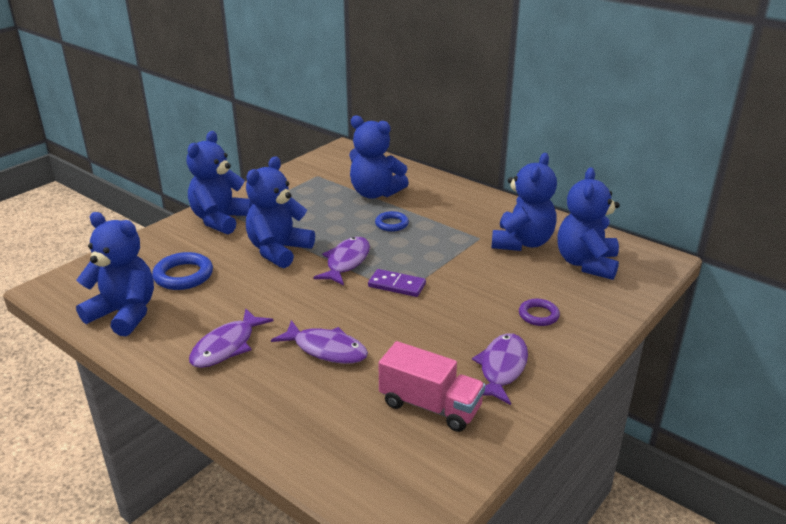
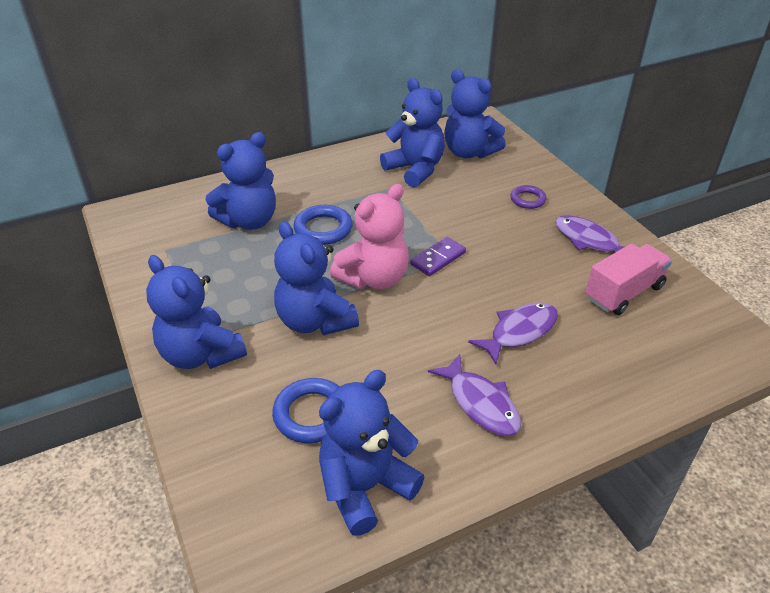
camera: 65 degrees left, 10 degrees up
purple fish [313,237,370,285] -> pink teddy bear [330,184,409,289]
blue ring [375,211,409,232] -> blue ring [293,205,353,245], size x1.57

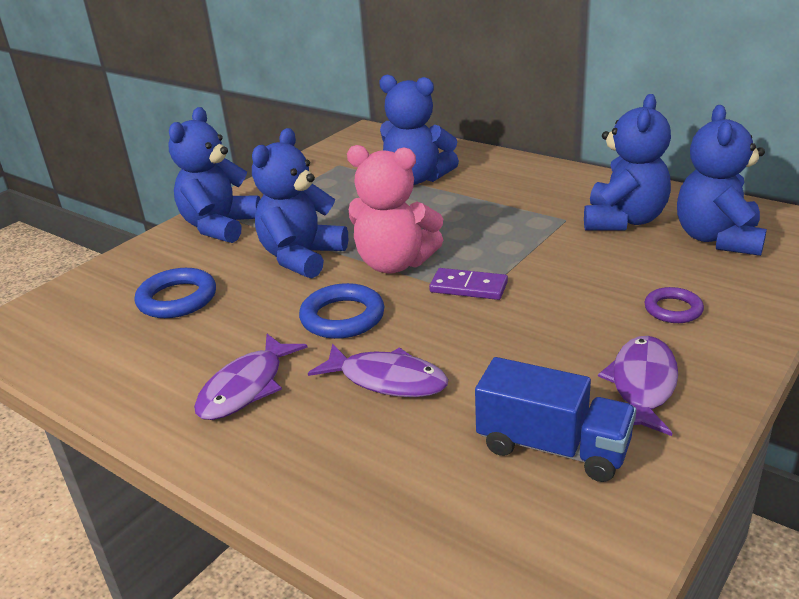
camera: 65 degrees right, 10 degrees down
blue ring [293,205,353,245] -> blue ring moved to [299,283,384,339]
blue teddy bear [319,370,424,536] -> none
pink truck [585,243,672,315] -> blue truck [475,357,636,482]

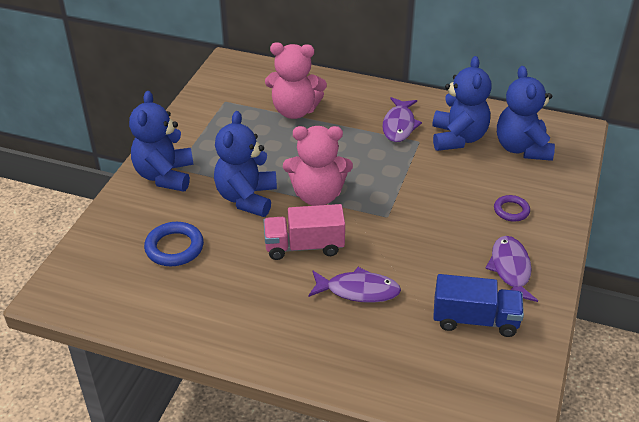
camera: 20 degrees left, 10 degrees up
purple fish [194,334,308,420] -> purple fish moved to [382,97,422,142]
blue ring [299,283,384,339] -> pink truck [263,204,345,260]
blue teddy bear [379,75,459,185] -> pink teddy bear [265,42,327,119]
purple domino [429,268,508,300] -> none

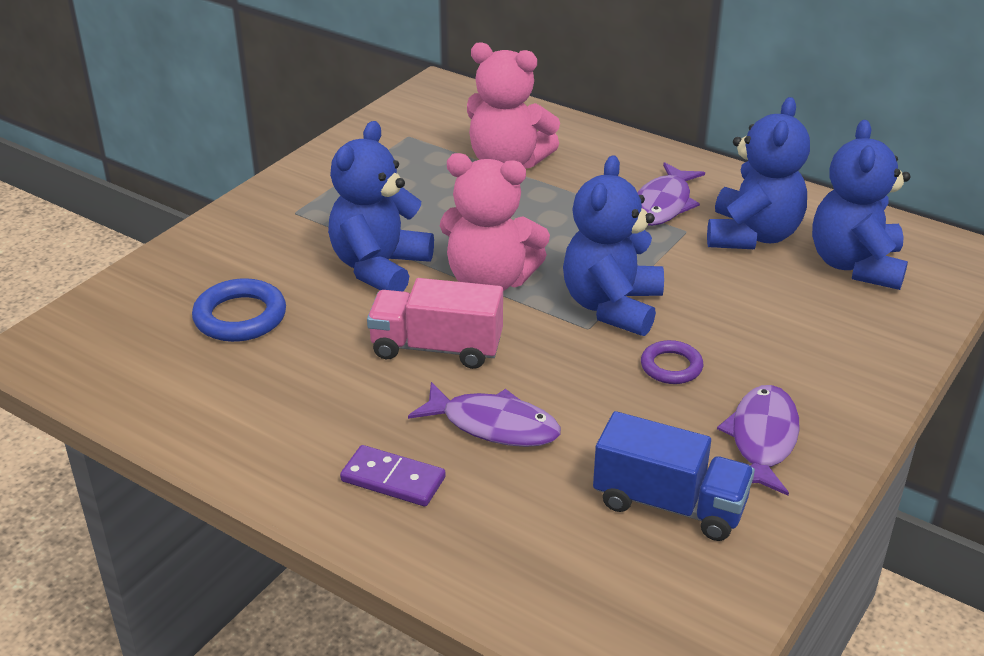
camera: 15 degrees right, 5 degrees down
blue teddy bear [129,91,193,192] -> blue teddy bear moved to [563,155,664,336]
purple ring [494,195,530,222] -> purple ring moved to [641,340,703,384]
none -> purple domino [340,445,446,506]

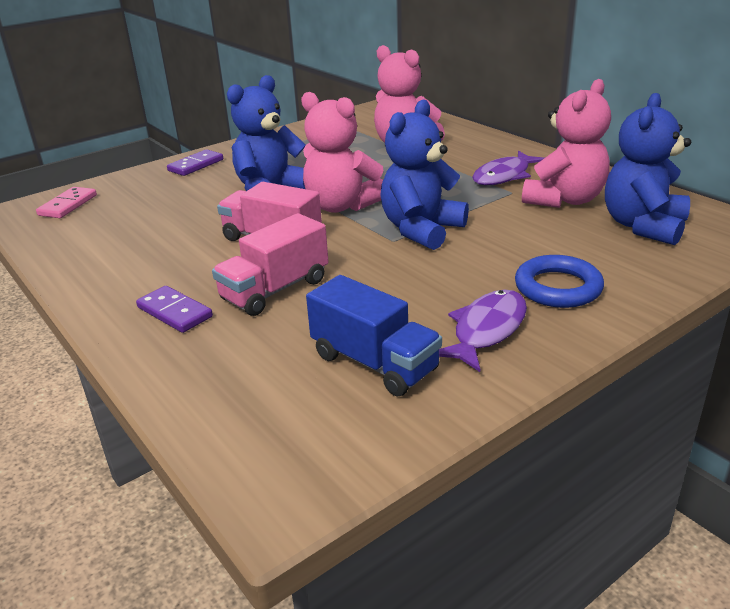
camera: 20 degrees right, 5 degrees down
blue ring [192,278,286,342] -> blue ring moved to [515,255,604,308]
purple fish [408,382,561,447] -> pink truck [212,213,329,316]
purple ring [641,340,703,384] -> none
blue teddy bear [707,97,810,249] -> pink teddy bear [522,79,611,208]
none -> pink domino [36,187,97,218]
none -> purple domino [167,149,223,176]

